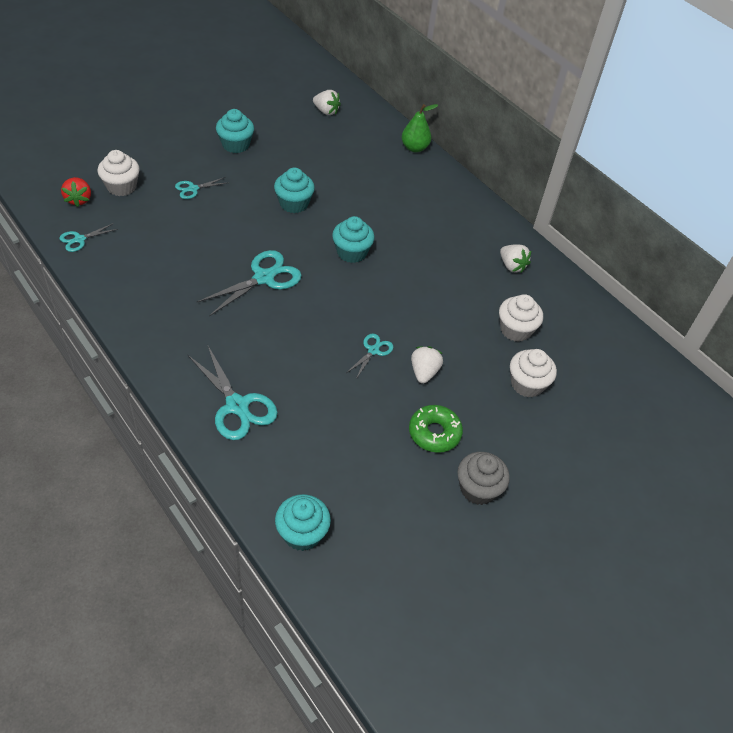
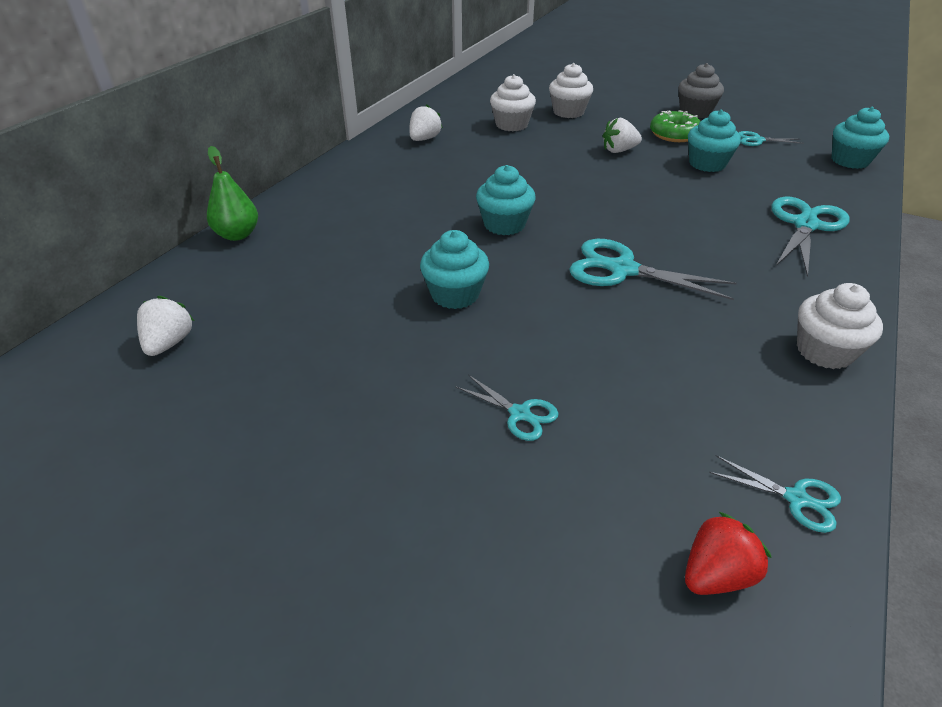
camera: 110 degrees left, 10 degrees down
white cupcake [98,150,140,196] -> white cupcake moved to [797,283,883,369]
turquoise cupcake [216,109,254,153] -> turquoise cupcake moved to [688,110,741,172]
turquoise scissors [346,334,394,379] -> turquoise scissors moved to [738,131,804,146]

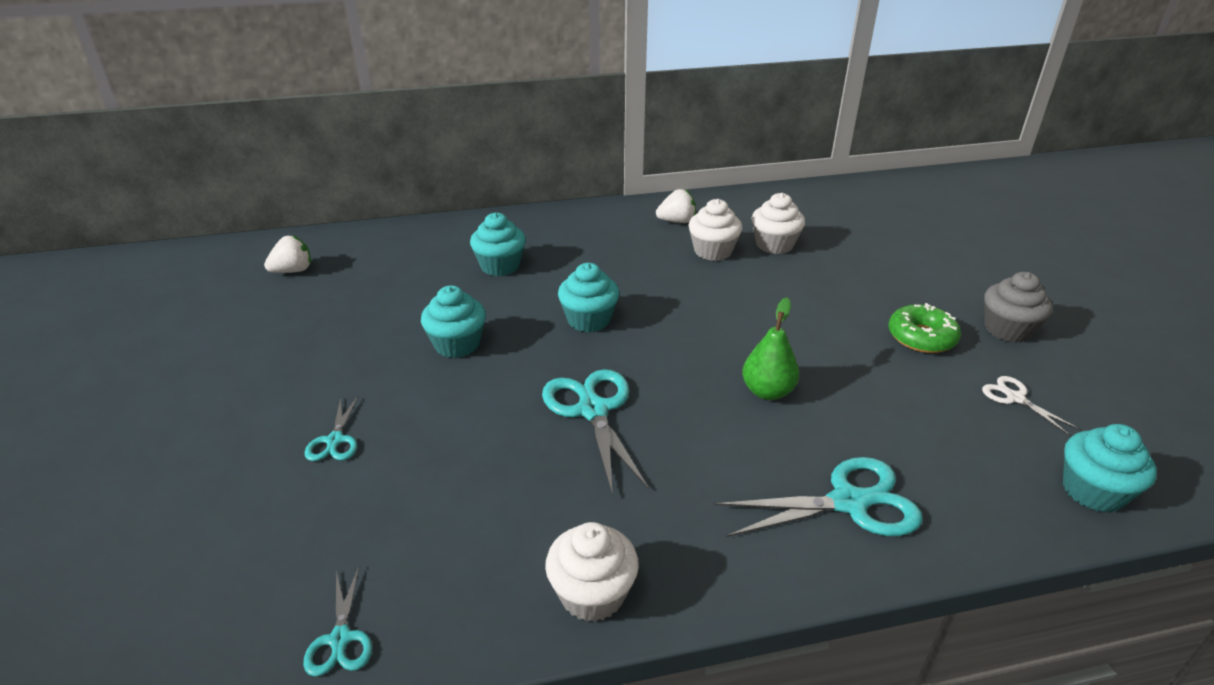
camera: 50 degrees right, 5 degrees down
green pear [207,146,258,241] -> green pear moved to [742,298,799,400]
white cupcake [549,63,593,118] -> white cupcake moved to [689,199,743,261]
white strawberry [602,118,642,153] -> none
red strawberry [685,512,772,595] -> none
turquoise cupcake [688,110,741,172] -> turquoise cupcake moved to [470,212,526,276]
turquoise scissors [738,131,804,146] -> white scissors [982,376,1080,436]

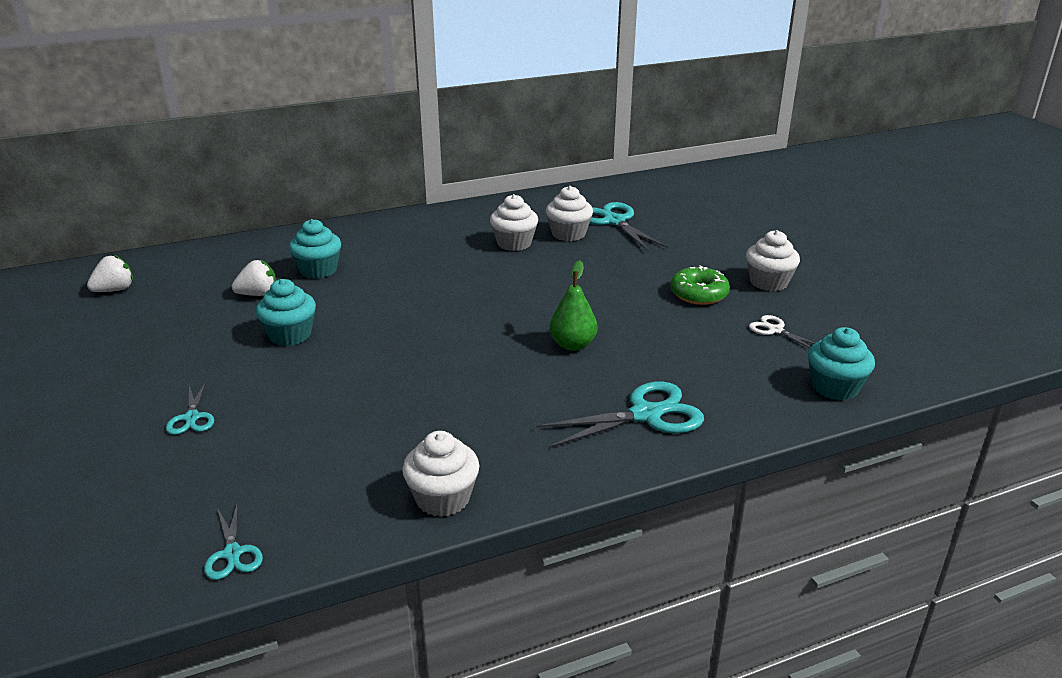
camera: 10 degrees left, 5 degrees down
turquoise scissors [542,369,649,496] -> turquoise scissors moved to [589,202,668,251]
turquoise cupcake [558,263,619,332] -> none
white strawberry [656,189,696,223] -> white strawberry moved to [232,260,276,296]
grey cupcake [984,272,1053,343] -> white cupcake [746,230,800,291]

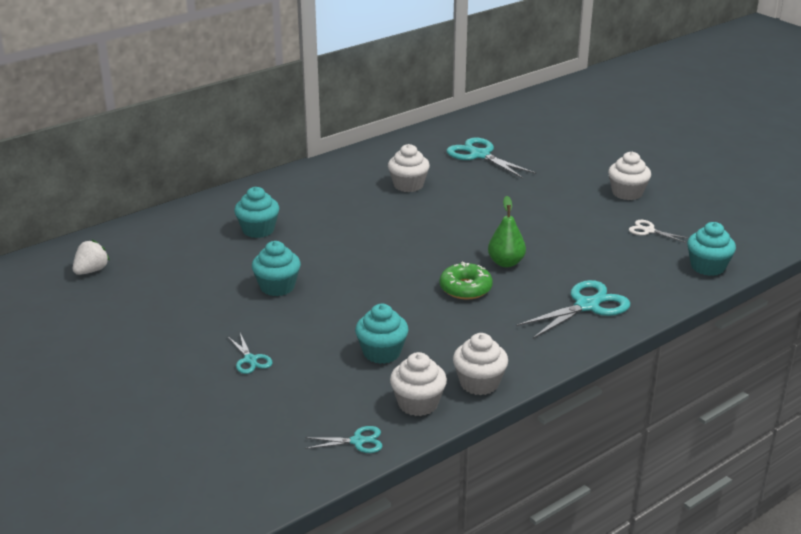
camera: 15 degrees left, 0 degrees up
turquoise scissors [204,503,263,580] -> turquoise scissors turned 60 degrees counterclockwise [305,426,383,453]
white strawberry [232,260,276,296] -> none
white cupcake [546,186,593,241] -> white cupcake moved to [390,352,447,416]
green donut [670,265,730,305] -> green donut moved to [440,262,493,300]
none -> turquoise cupcake [355,304,409,364]

